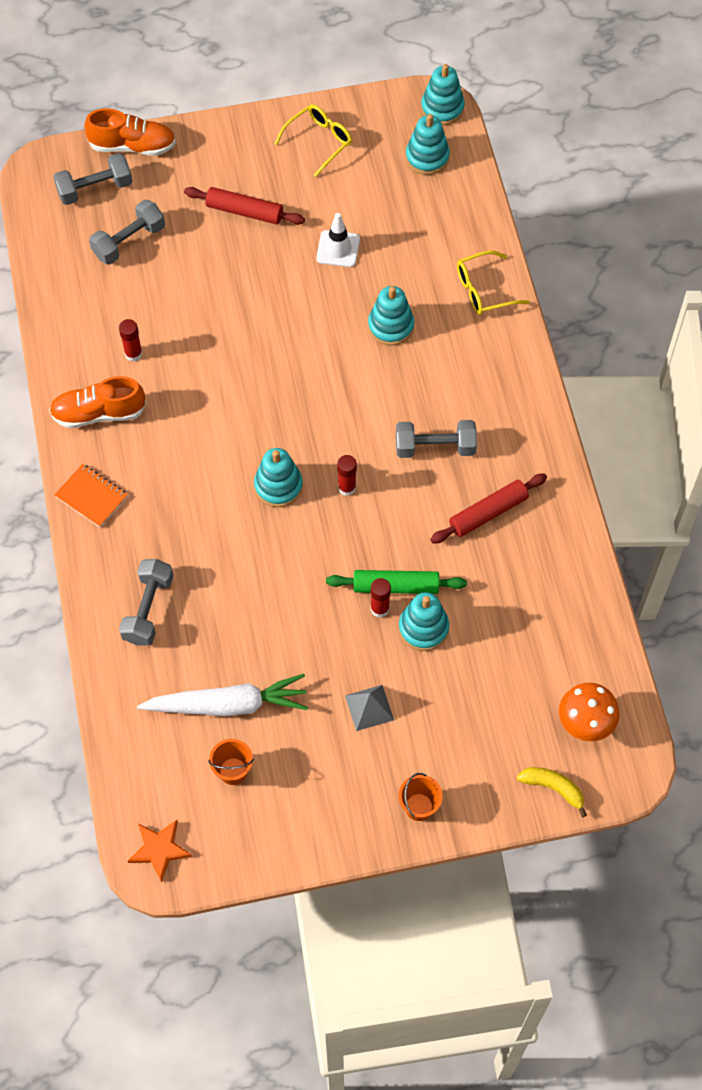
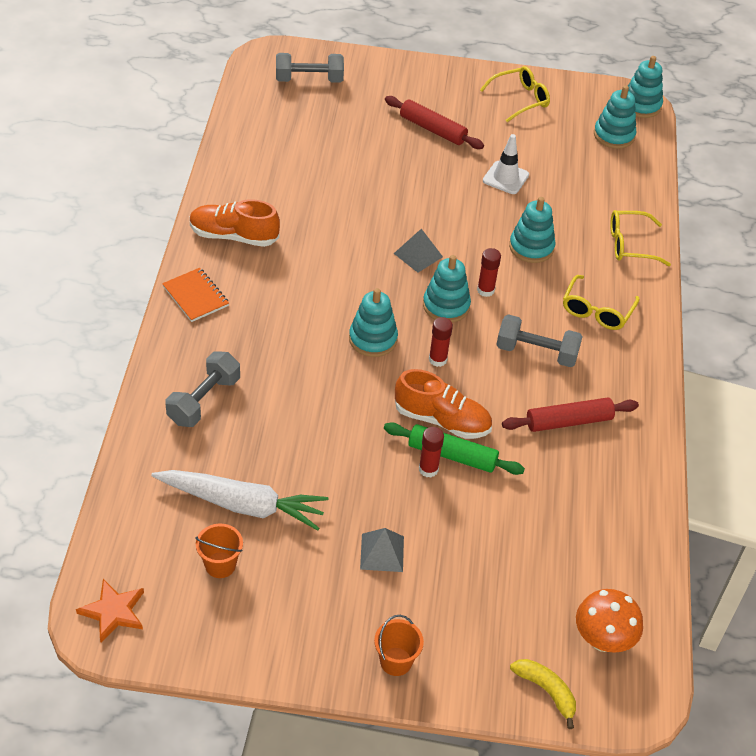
camera: 15 degrees right, 15 degrees down
orange shoe [84,108,176,156] -> orange shoe moved to [395,369,492,439]
grey dumbbell [89,200,165,265] -> none
red glue stick [119,319,142,362] -> red glue stick moved to [477,248,501,297]
turquoise stacking toy [399,592,449,651] -> turquoise stacking toy moved to [423,255,471,322]
none -> grey pyramid [394,229,443,273]
none -> yellow glasses [563,275,640,330]

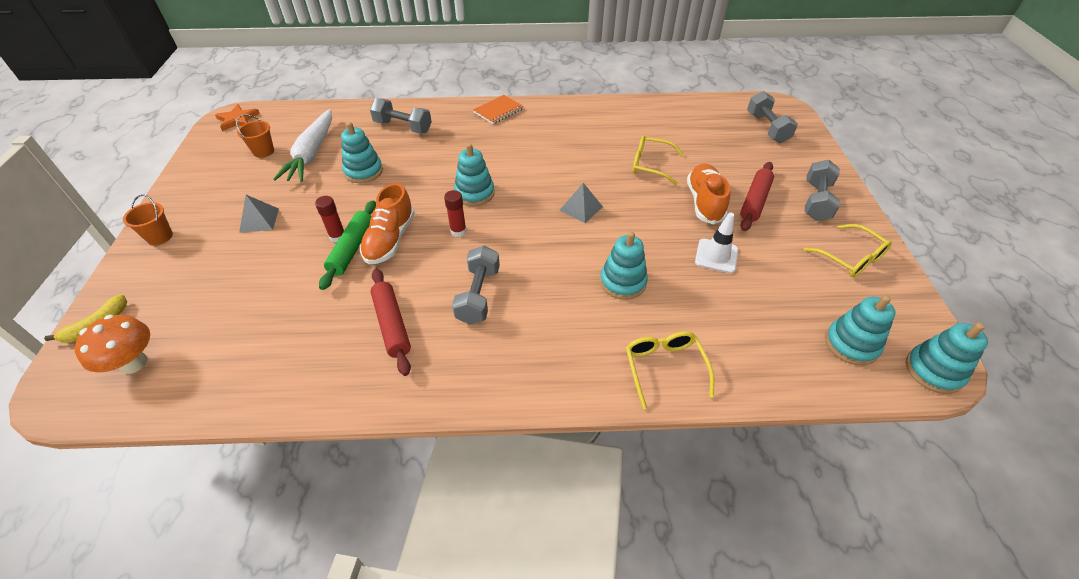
camera: 85 degrees right, 0 degrees up
orange shoe [189,199,280,247] -> orange shoe moved to [687,163,731,224]
turquoise stacking toy [423,255,471,322] -> turquoise stacking toy moved to [341,122,383,183]
red glue stick [477,248,501,297] -> none
yellow glasses [563,275,640,330] -> yellow glasses moved to [632,135,684,185]
none -> grey dumbbell [805,160,840,221]

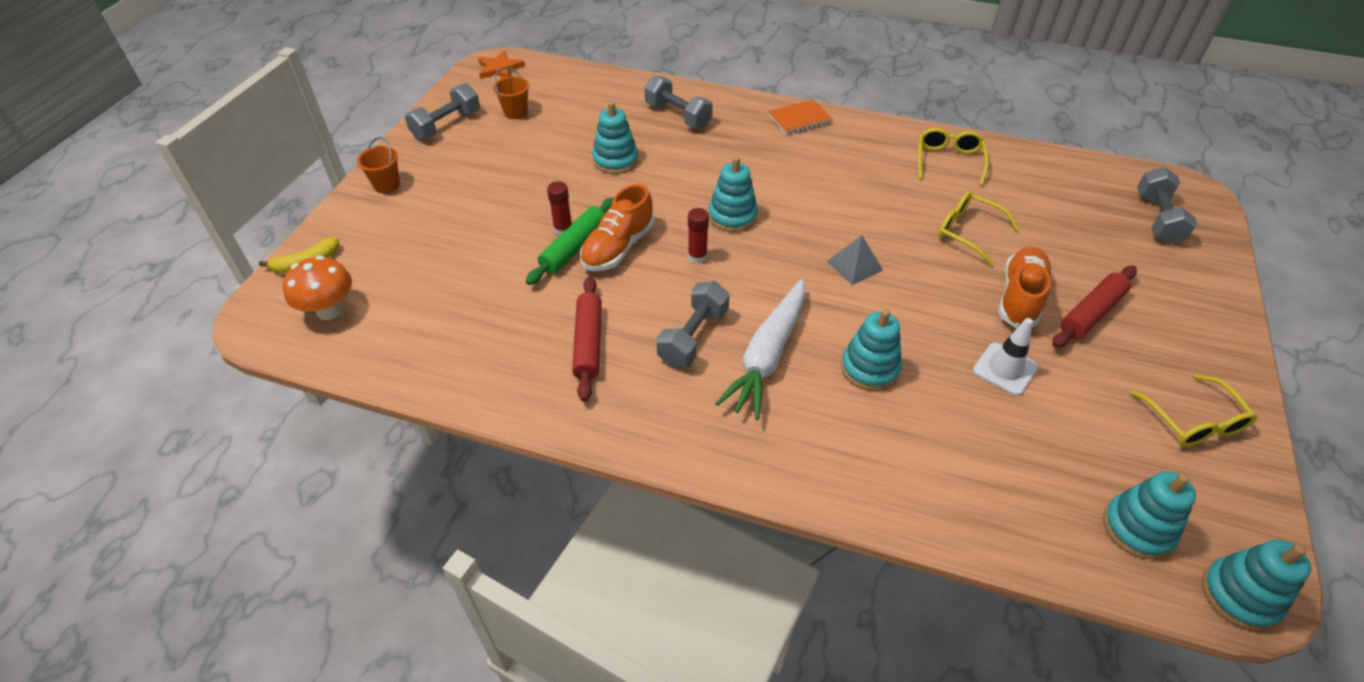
camera: 20 degrees right, 0 degrees up
grey pyramid [239,195,279,233] -> none
white carrot [273,109,332,182] -> white carrot moved to [715,279,805,420]
yellow glasses [626,331,714,409] -> yellow glasses moved to [918,128,989,186]
grey dumbbell [805,160,840,221] -> grey dumbbell moved to [405,83,480,140]

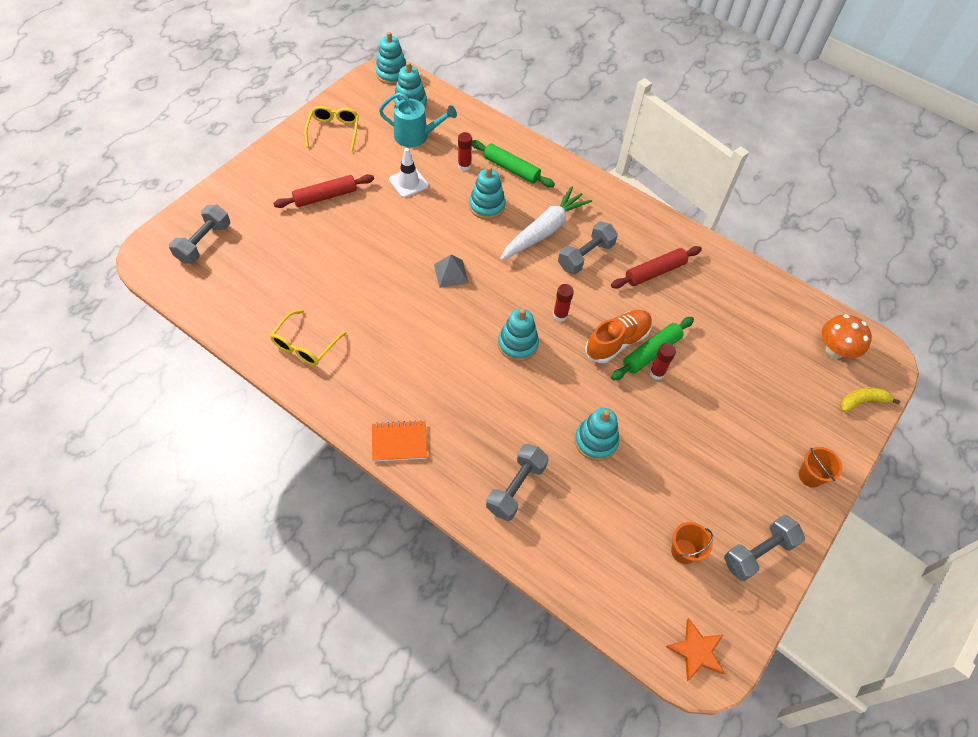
camera: 165 degrees left, 10 degrees up
red rolling pin [572,276,602,402] -> red rolling pin turned 45 degrees clockwise [611,246,702,289]
grey dumbbell [644,75,713,129] -> grey dumbbell turned 60 degrees clockwise [486,444,549,521]
yellow glasses [938,191,1019,266] -> none
orange shoe [998,247,1052,328] -> none
none -> turquoise watering can [379,92,457,147]
none -> red glue stick [458,132,472,171]
none -> green rolling pin [472,140,555,187]

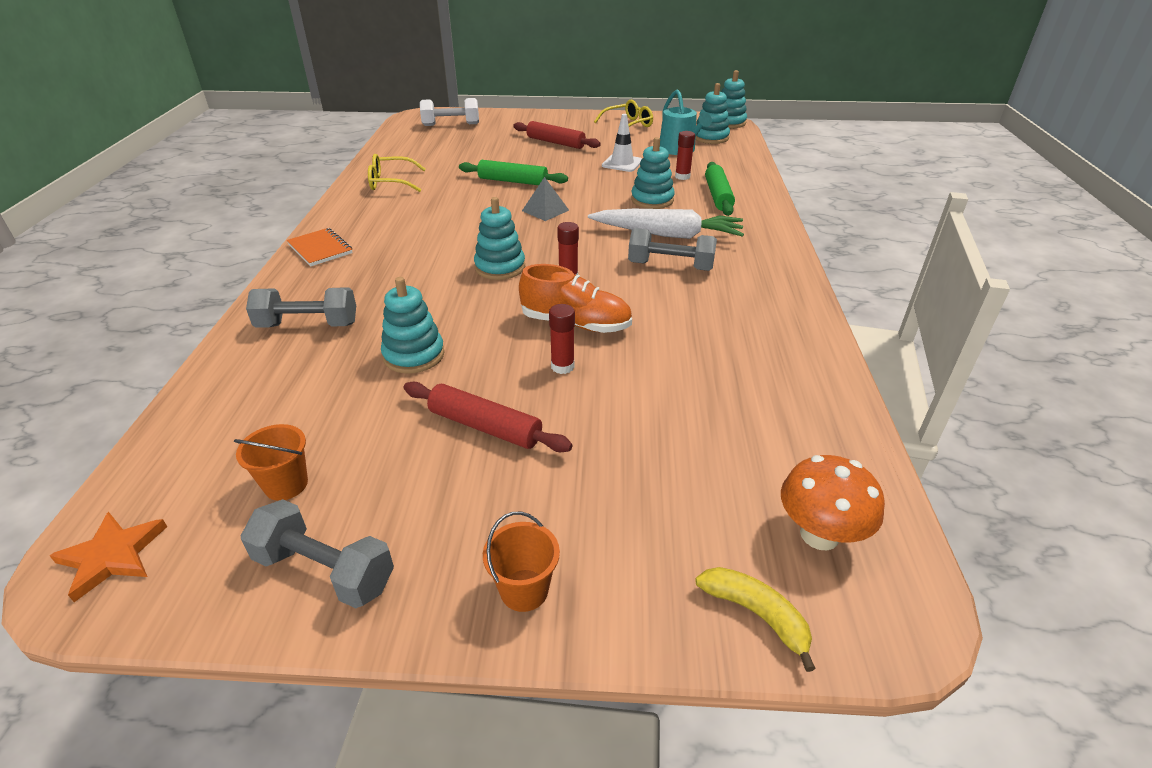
camera: 60 degrees right, 20 degrees down
grey dumbbell [169,205,230,264] -> white dumbbell [420,98,479,126]
red rolling pin [611,246,702,289] -> red rolling pin moved to [404,381,573,452]
green rolling pin [611,317,694,381] -> green rolling pin moved to [459,160,568,185]

